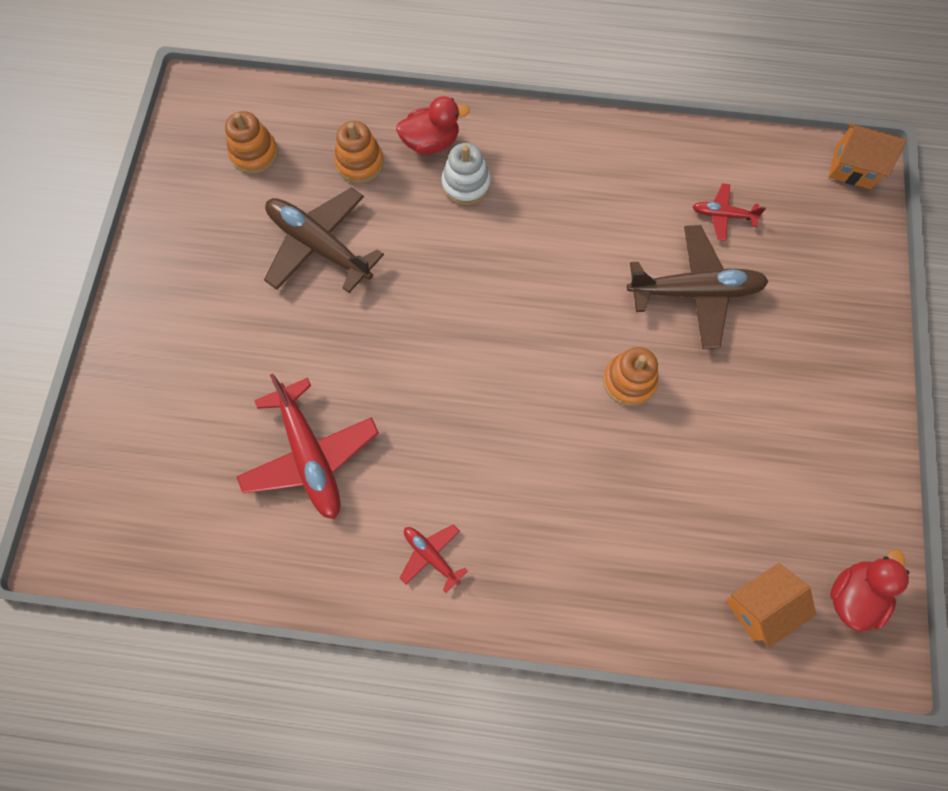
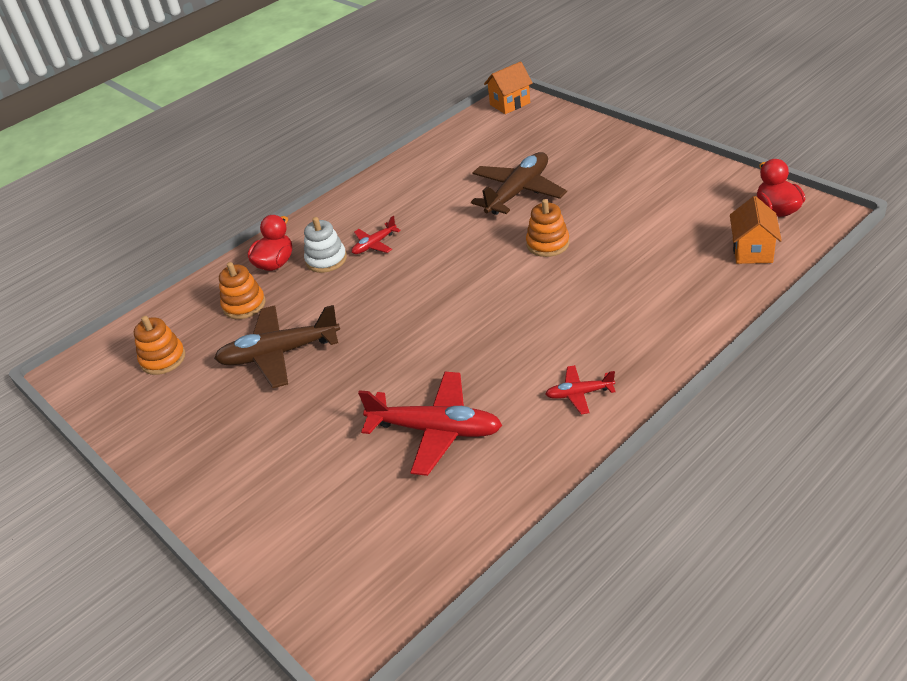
camera: 45 degrees left, 30 degrees down
red plane [692,183,766,241] -> red plane moved to [352,216,401,254]

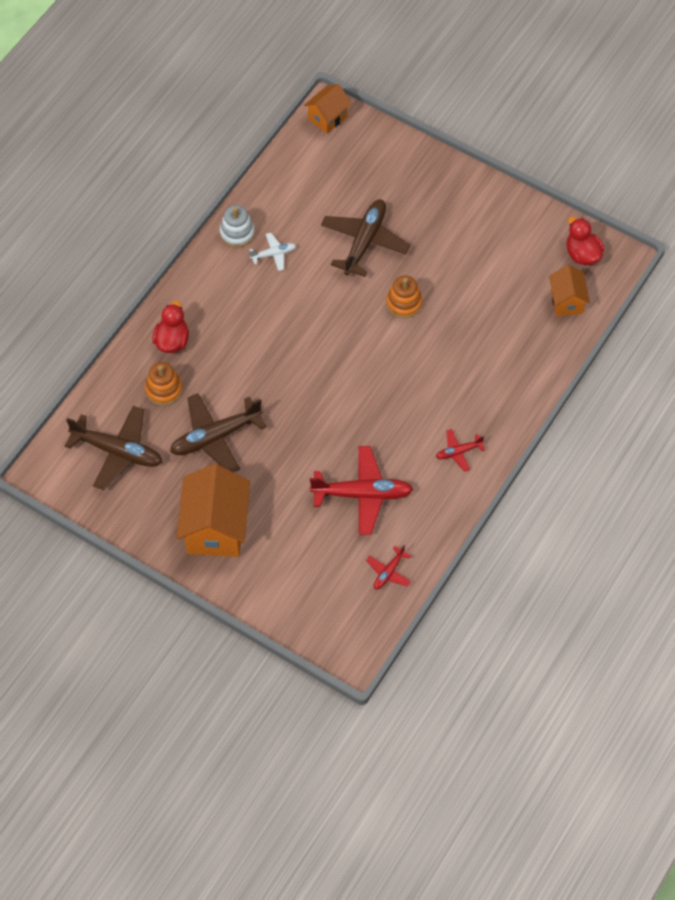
camera: 20 degrees left, 20 degrees up
orange stacking toy [134,316,186,375] -> brown plane [65,406,162,490]
white stacking toy [304,217,347,273] -> white stacking toy moved to [219,205,255,248]
red plane [352,216,401,254] -> red plane moved to [366,545,411,590]
none -> orange house [176,464,250,557]
none -> white plane [249,233,296,271]

